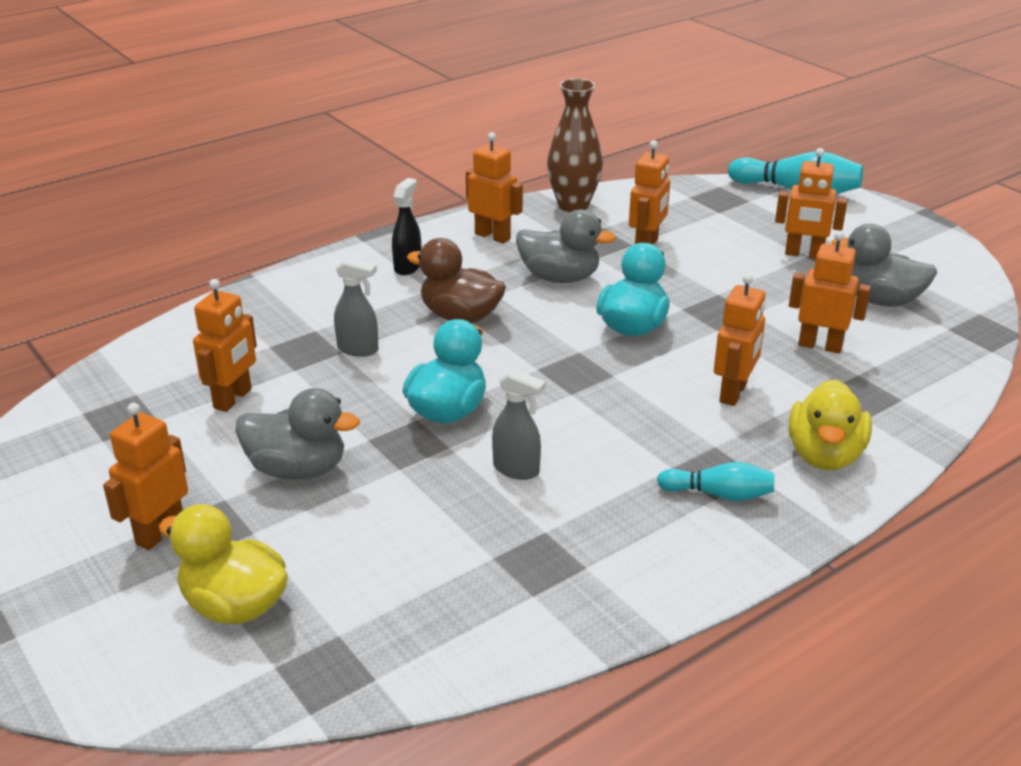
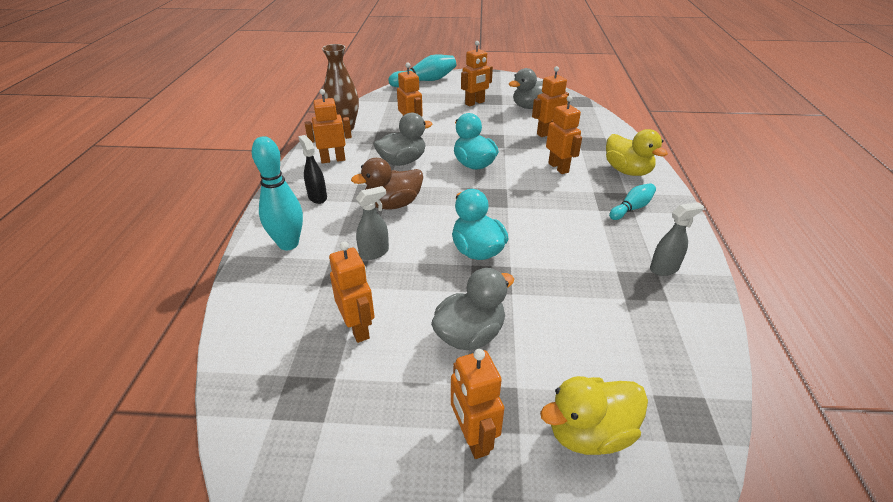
camera: 50 degrees left, 5 degrees up
grey spray bottle [492,369,546,480] -> grey spray bottle moved to [650,202,704,276]
none -> turquoise bowling pin [252,136,303,250]

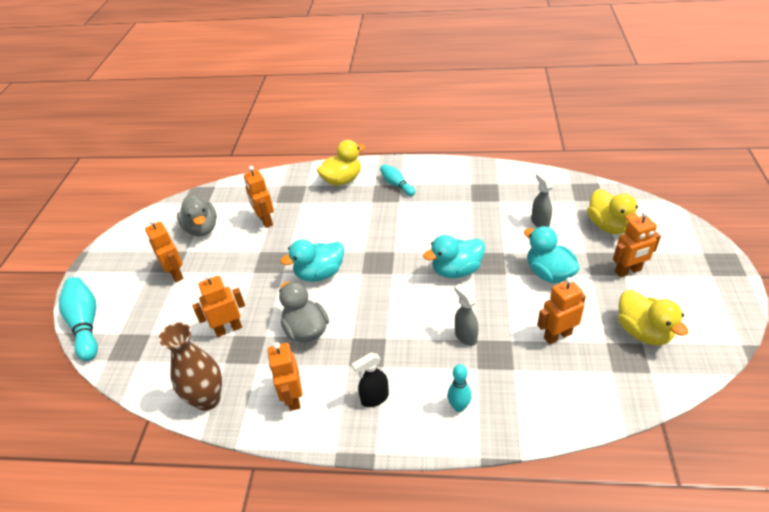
camera: 85 degrees left, 5 degrees up
turquoise bowling pin [252,136,303,250] -> turquoise bowling pin [447,364,472,412], size x0.59
brown duck [351,158,423,210] -> none
grey duck [431,268,514,350] -> turquoise duck [524,226,580,283]
orange robot [546,96,582,174] -> none
grey spray bottle [650,202,704,276] -> grey spray bottle moved to [531,172,553,228]
none -> yellow duck [618,290,688,345]

